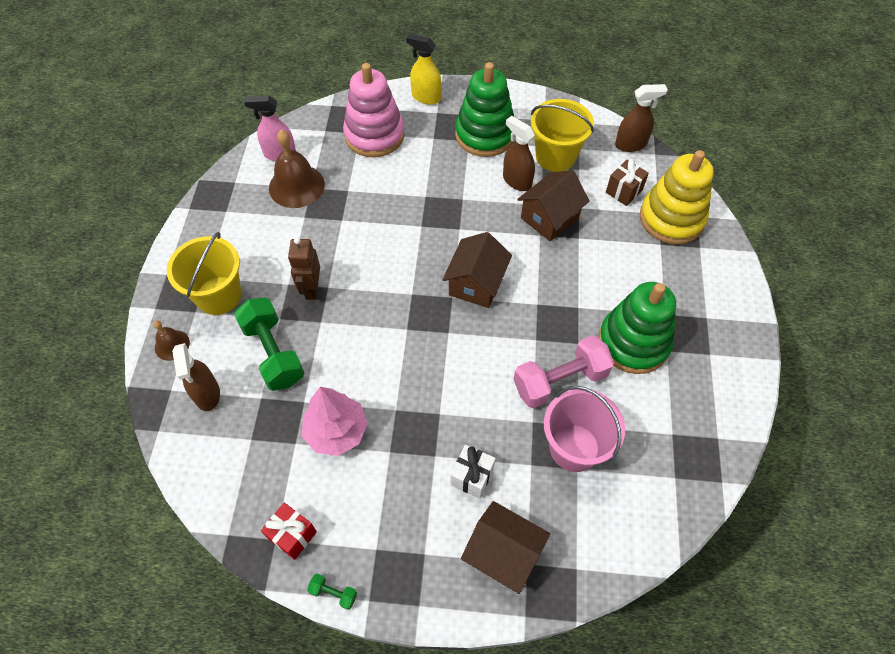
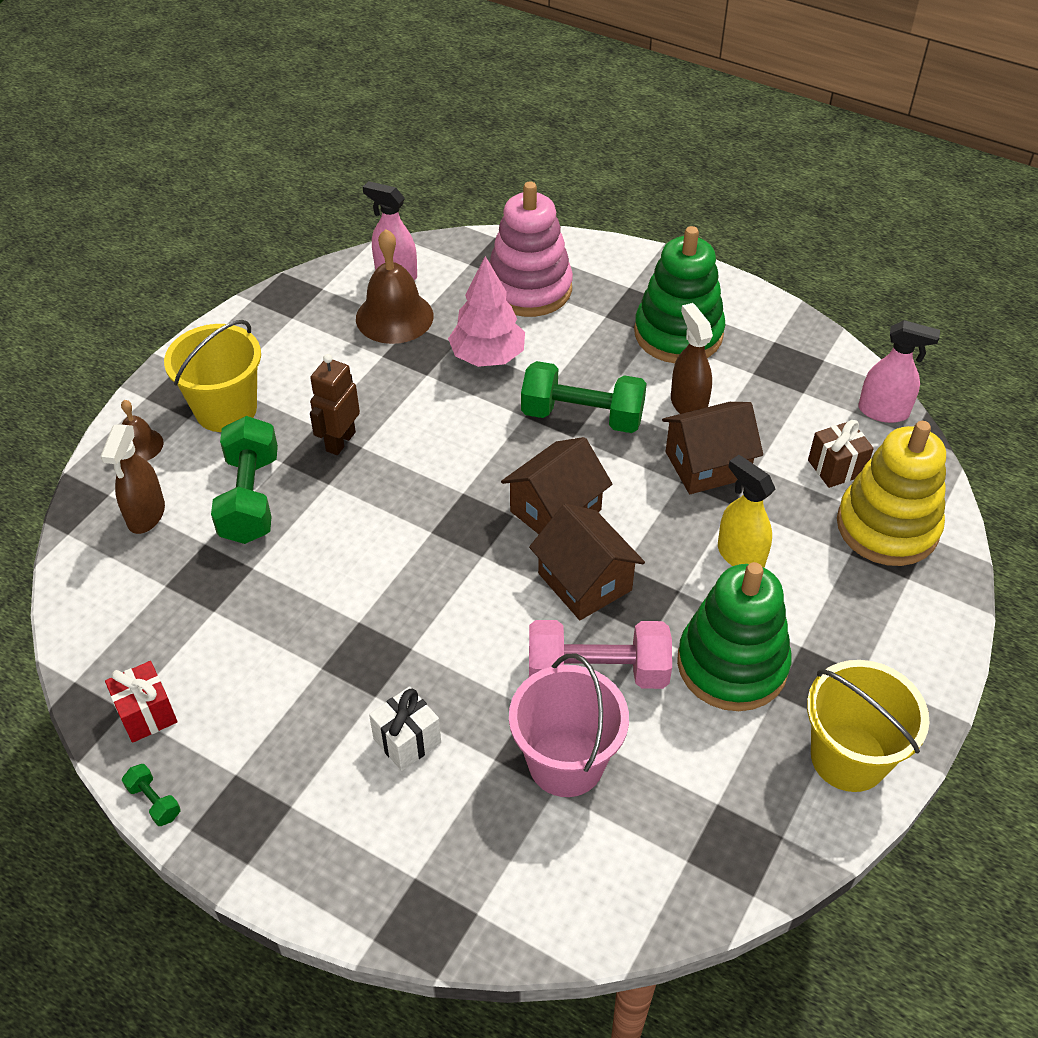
camera: 25 degrees right, 10 degrees down
pink tree [302,387,368,456] -> pink tree moved to [448,256,525,367]
yellow spray bottle [406,33,442,105] -> yellow spray bottle moved to [718,455,775,568]
brown house [461,501,550,594] -> brown house moved to [529,504,645,620]
yellow bucket [531,99,594,172] -> yellow bucket moved to [807,660,929,792]
brown spray bottle [615,84,668,152] -> pink spray bottle [858,320,940,423]
none -> green dumbbell [521,361,647,433]

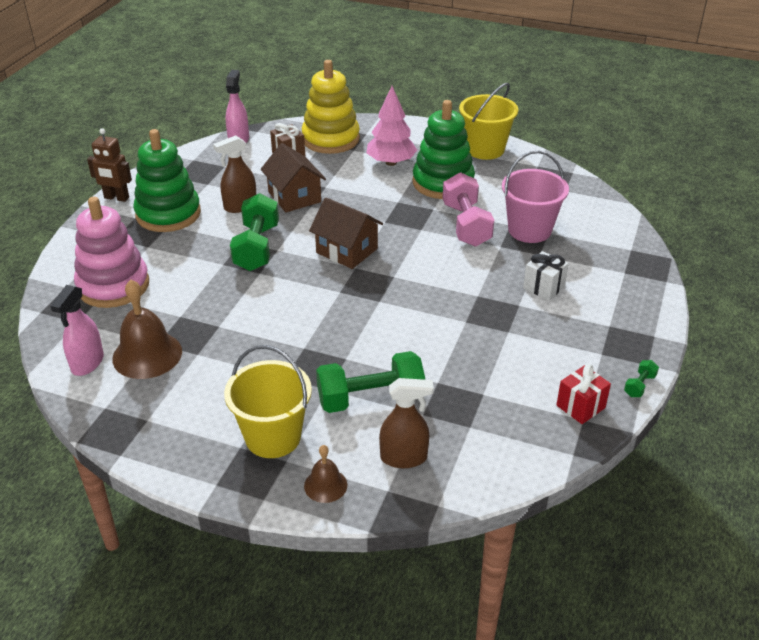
camera: 100 degrees left, 10 degrees down
brown robot [310,354,360,455] -> brown robot moved to [87,128,132,202]
pink tree [448,256,525,367] -> pink tree moved to [367,86,417,166]
brown house [529,504,645,620] -> none
yellow spray bottle [718,455,775,568] -> none

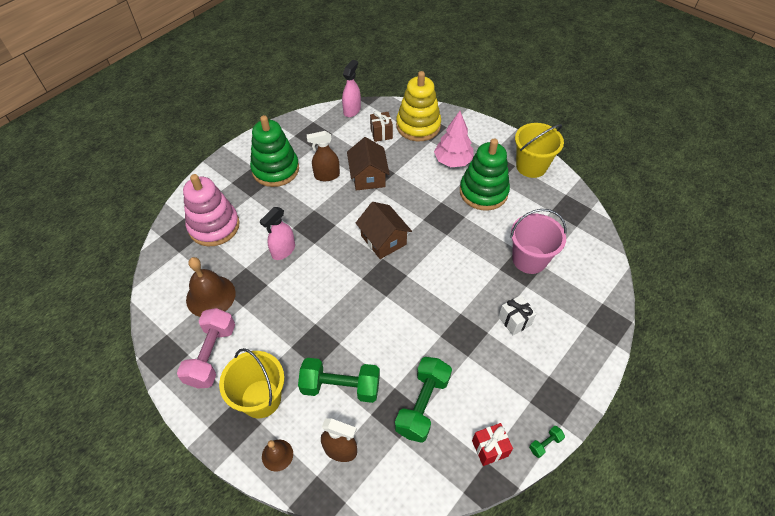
camera: 20 degrees right, 15 degrees up
pink spray bottle [50,285,104,376] -> pink spray bottle moved to [260,207,295,260]
brown robot [87,128,132,202] -> none
green dumbbell [230,193,279,271] -> green dumbbell moved to [395,357,452,443]
pink dumbbell [443,172,494,247] -> pink dumbbell moved to [177,308,235,388]

